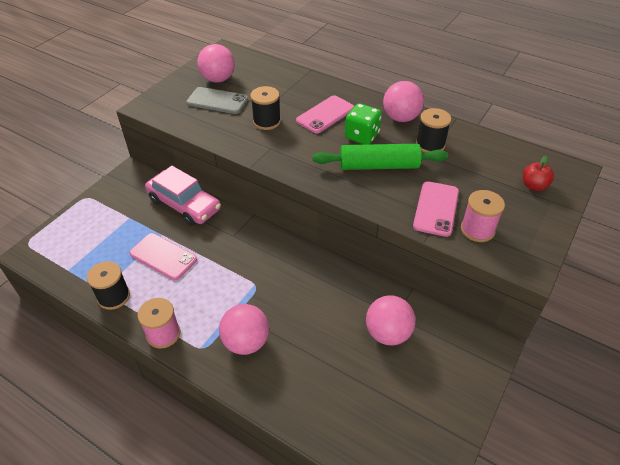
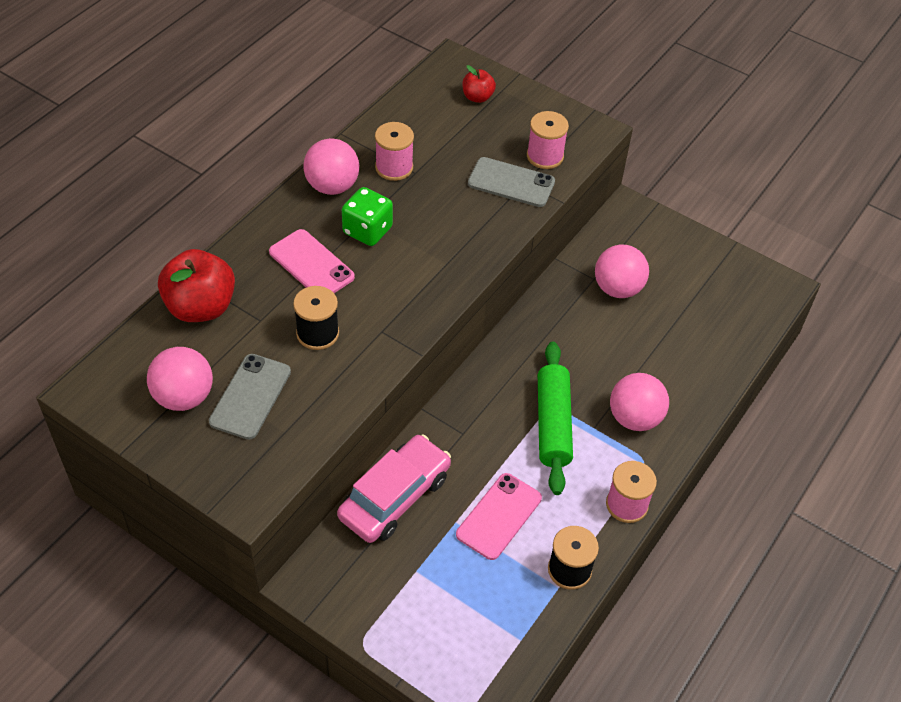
camera: 90 degrees left, 5 degrees up
green rolling pin [313,144,448,170] -> green rolling pin moved to [538,342,573,495]
pink phone [413,181,459,237] -> grey phone [468,157,555,207]
black spool [416,108,451,152] -> pink spool [375,122,414,181]
none -> red apple [158,249,235,322]

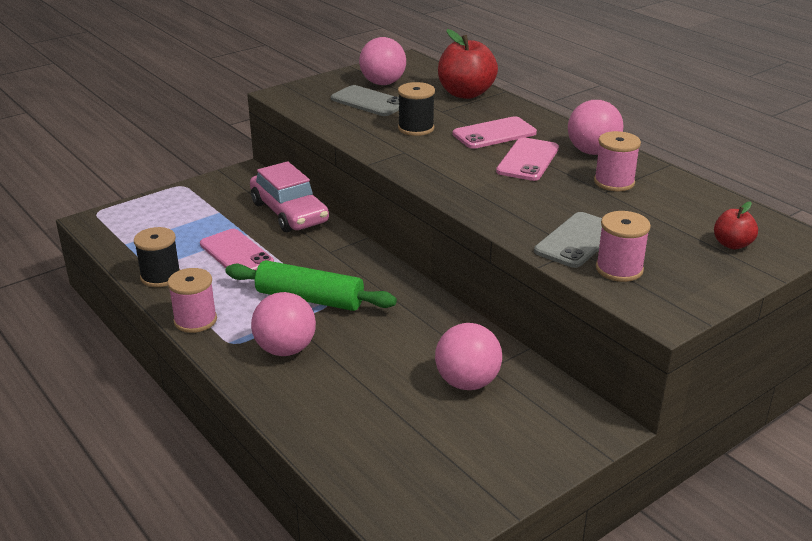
camera: 110 degrees right, 20 degrees down
green dice [342,187,393,246] -> pink phone [496,137,559,181]

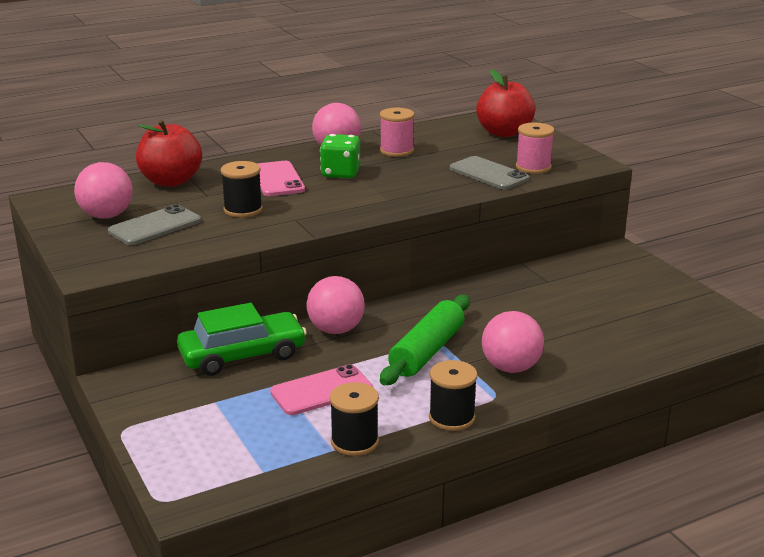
camera: 80 degrees left, 5 degrees down
pink spool [167,268,217,333] -> black spool [429,360,477,431]
pink car [250,161,329,232] -> green car [177,303,307,376]
pink ball [435,323,502,390] -> pink ball moved to [306,276,365,334]
pink phone [496,137,559,181] -> green dice [320,134,360,178]
red apple [714,201,758,249] -> red apple [476,69,535,137], size x1.91

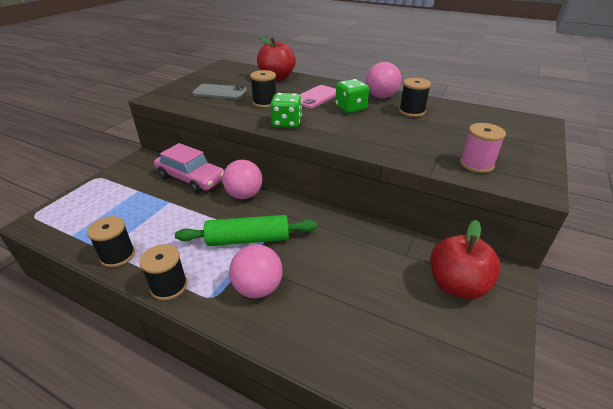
camera: 55 degrees right, 10 degrees up
pink ball [74,162,133,219] -> none
green car [177,303,307,376] -> pink car [154,143,224,194]
pink phone [270,364,373,415] -> none
pink spool [380,108,414,157] -> black spool [399,78,431,117]
grey phone [450,156,529,189] -> none
red apple [476,69,535,137] -> red apple moved to [431,220,501,299]
none -> green dice [270,93,302,128]

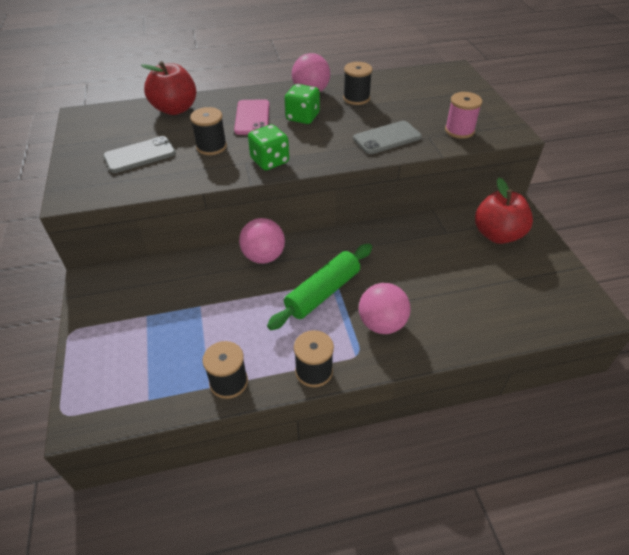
camera: 40 degrees left, 10 degrees up
pink car [154,143,224,194] -> none
none -> grey phone [353,121,422,154]

